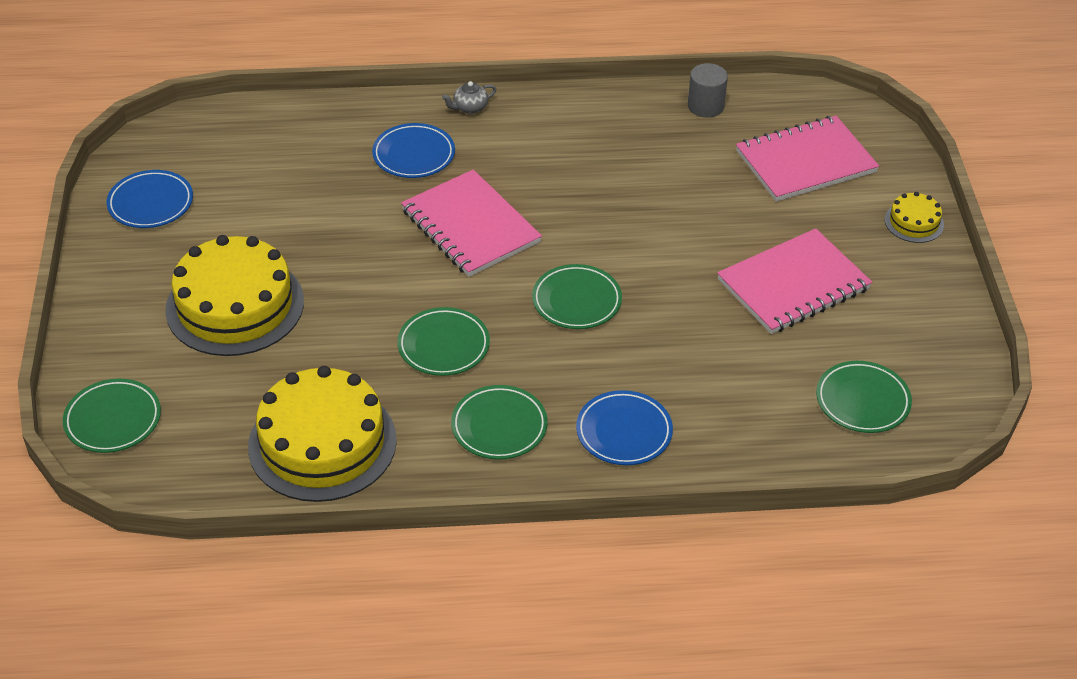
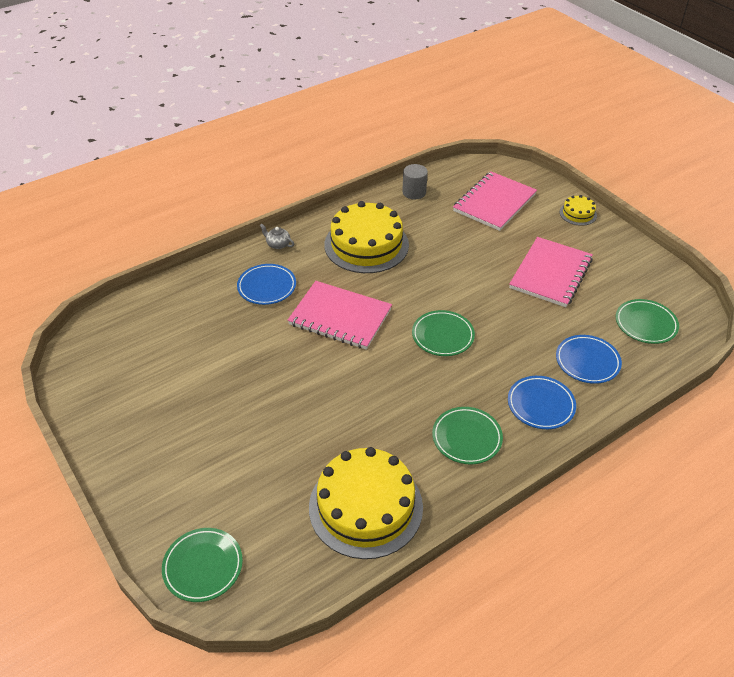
camera: 30 degrees left, 0 degrees up
blue plate [107,170,193,228] -> blue plate moved to [556,335,622,384]
yellow cake [165,235,304,356] -> yellow cake moved to [324,201,409,273]
green plate [397,307,490,376] -> none
grey teapot [442,81,496,114] -> grey teapot turned 90 degrees clockwise [260,224,294,249]

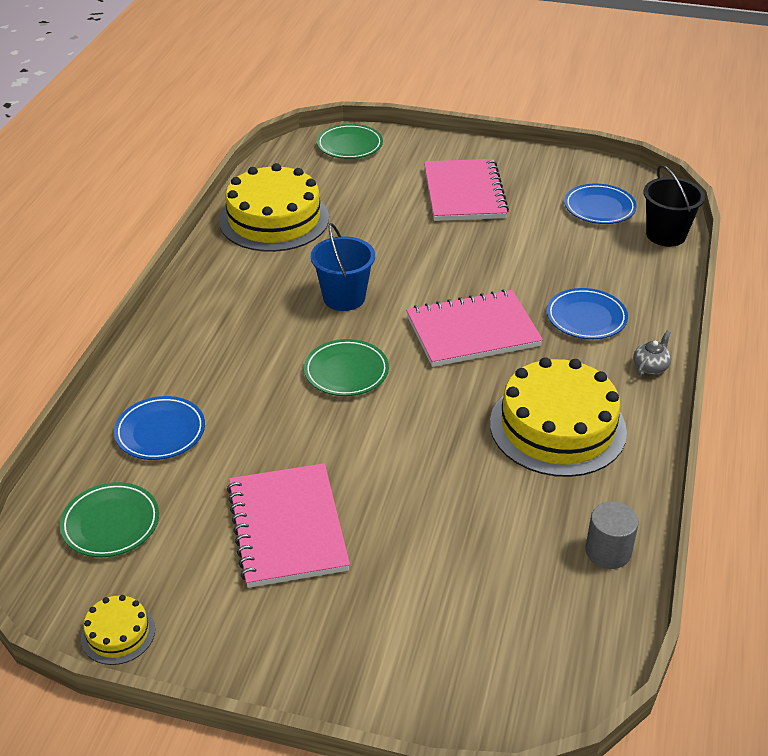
camera: 140 degrees right, 5 degrees down
grey teapot [260,224,294,249] -> grey teapot turned 45 degrees counterclockwise [633,331,671,376]
green plate [432,407,503,464] -> none
pink notebook [453,171,537,231] -> pink notebook moved to [424,159,509,221]
blue plate [508,376,576,429] -> blue plate moved to [564,184,637,224]
yellow cake [560,195,597,226] -> yellow cake moved to [81,595,155,665]
none -> blue bucket [311,223,375,311]
none -> black bucket [644,165,705,247]

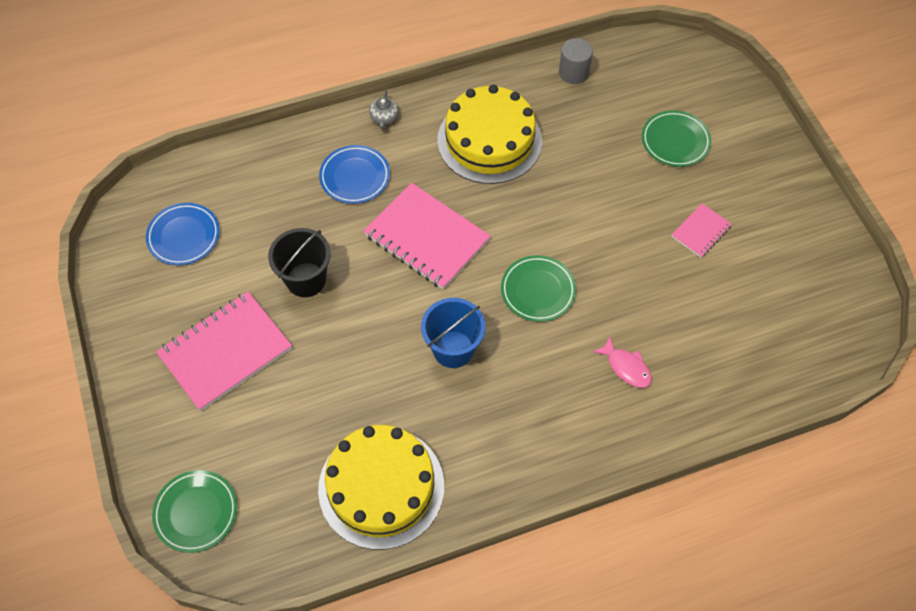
camera: 125 degrees left, 20 degrees up
green plate [60,482,159,557] -> green plate moved to [642,110,711,167]
yellow cake [81,595,155,665] -> none
blue plate [114,396,205,460] -> none
pink notebook [227,463,350,588] -> pink notebook [671,203,732,258], size x0.50
grey teapot [633,331,671,376] -> grey teapot turned 90 degrees counterclockwise [369,90,399,130]
black bucket [644,165,705,247] -> black bucket moved to [268,228,331,297]
none -> pink fish [592,336,652,388]

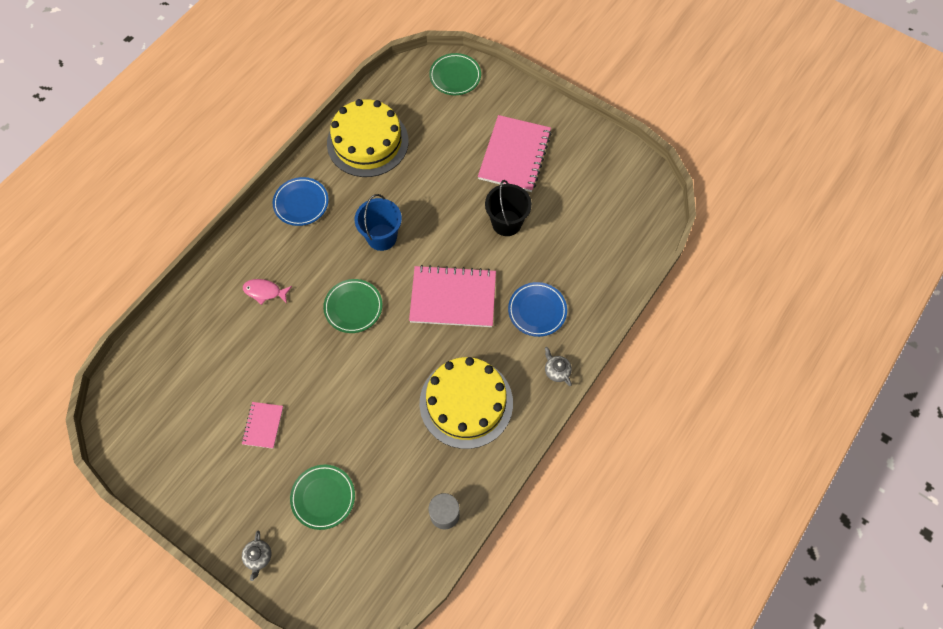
camera: 145 degrees right, 5 degrees up
blue plate [146,203,220,265] -> blue plate moved to [273,177,329,226]
none -> grey teapot [242,530,272,581]

